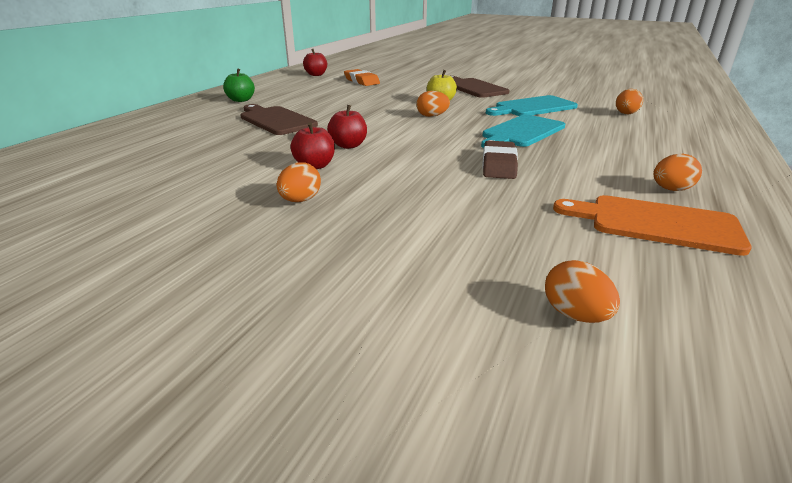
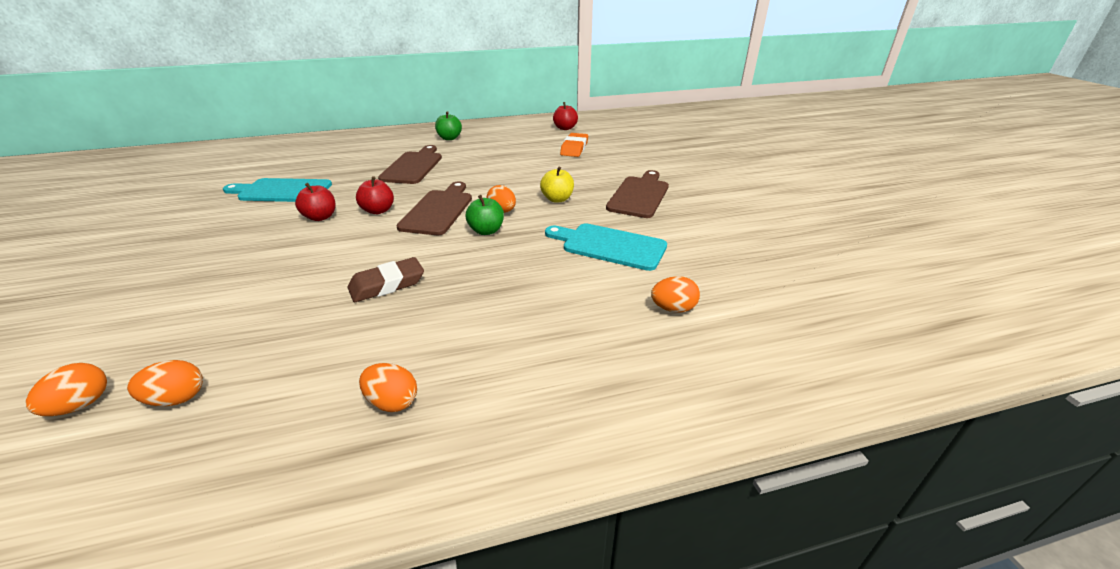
camera: 50 degrees right, 5 degrees up
orange egg [277,162,321,202] -> orange egg moved to [127,360,203,407]
turquoise cutting board [481,115,565,148] -> turquoise cutting board moved to [223,178,332,202]
orange cutting board [553,195,752,256] -> none
none -> brown cutting board [396,182,472,235]
none -> green apple [466,195,504,235]

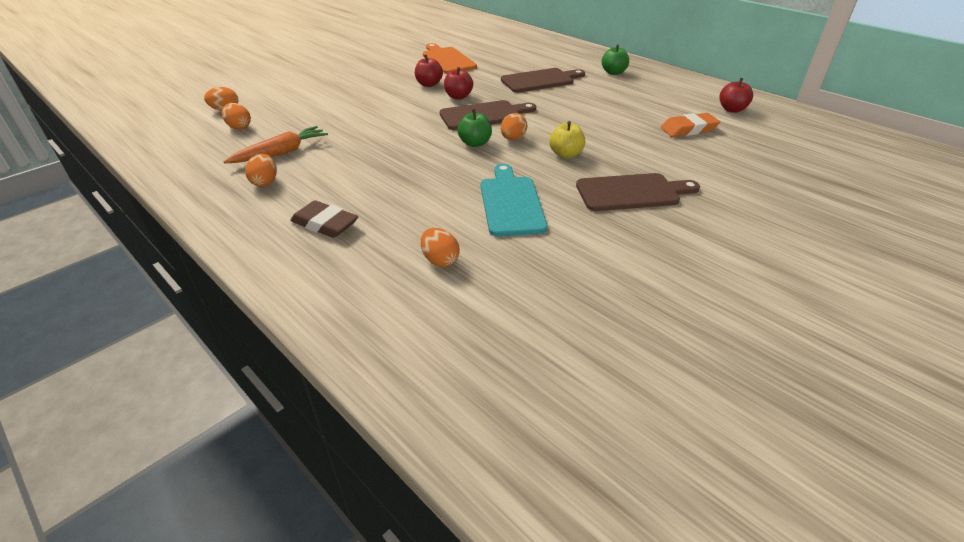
camera: 60 degrees right, 5 degrees up
turquoise cutting board [223,178,332,202] -> orange cutting board [423,43,477,74]
brown eraser [347,257,424,302] -> brown eraser moved to [290,200,358,238]
none -> orange carrot [224,126,328,163]

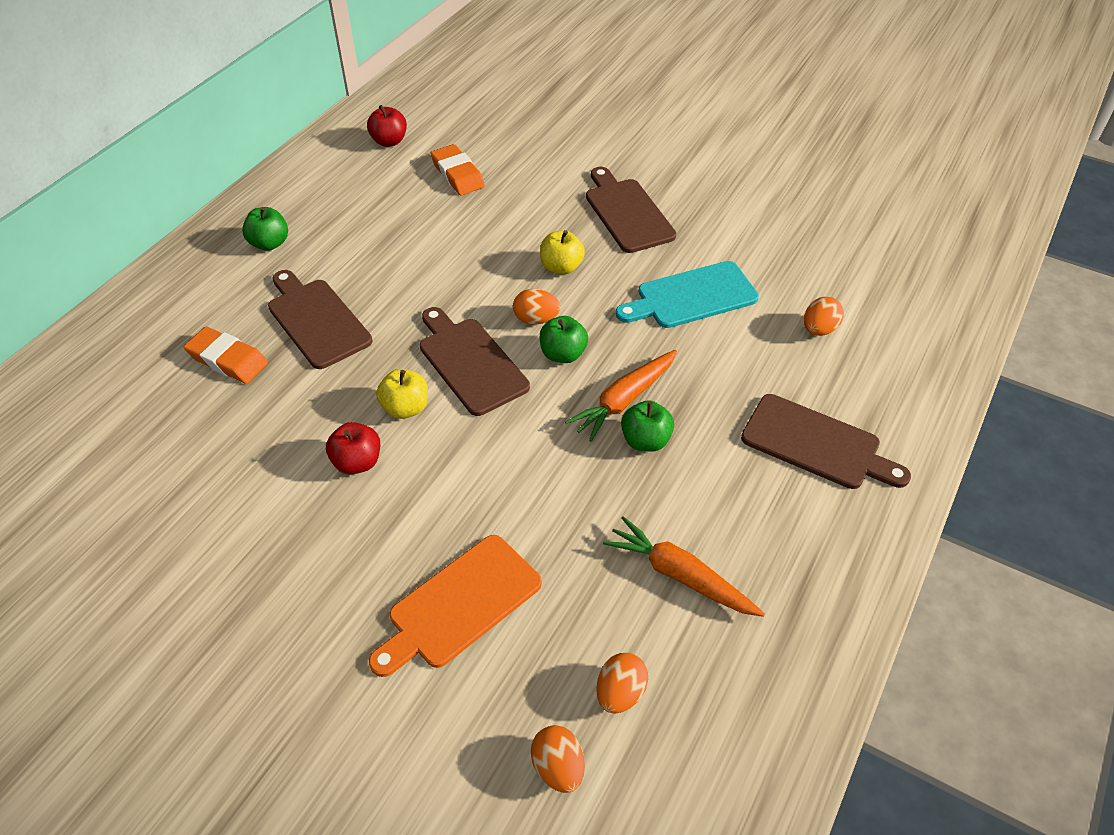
camera: 105 degrees left, 10 degrees up
orange egg [245,154,277,187] -> none
brown eraser [290,200,358,238] -> brown cutting board [741,394,911,489]
orange cutting board [423,43,477,74] -> orange cutting board moved to [369,535,542,677]
red apple [444,67,473,100] -> yellow apple [376,369,428,419]
none -> orange eraser [184,327,268,384]
none -> orange carrot [565,350,677,442]
none -> green apple [621,400,674,452]

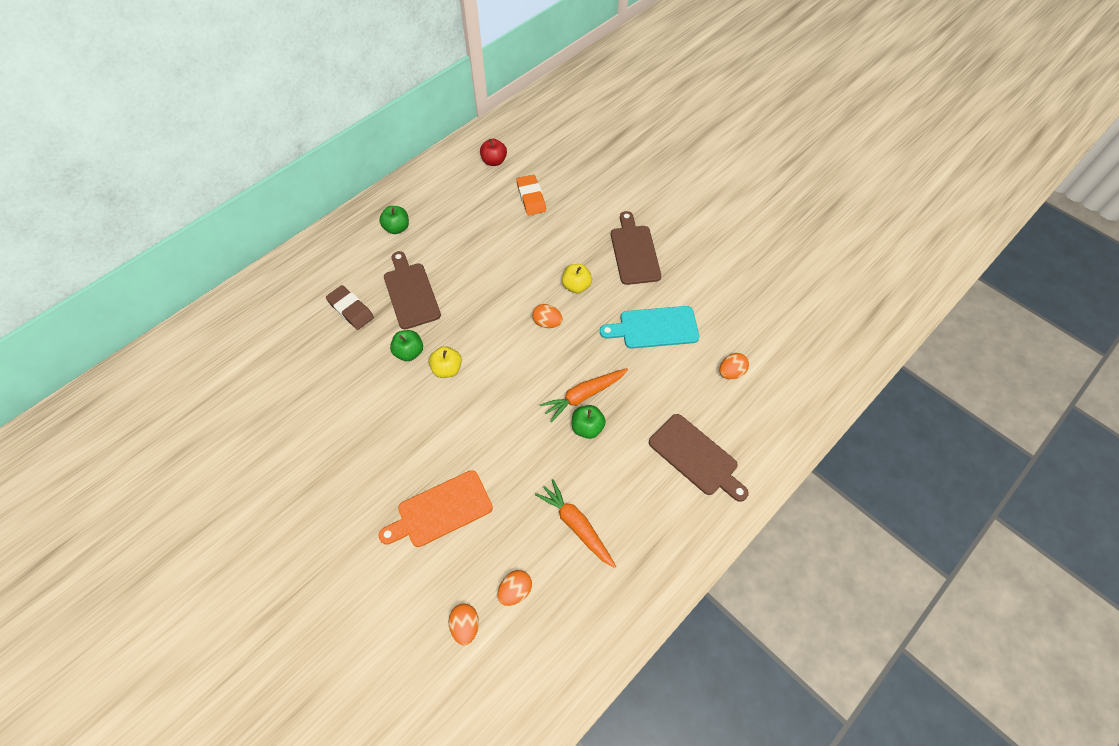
camera: 15 degrees right, 10 degrees up
orange eraser [184,327,268,384] -> brown eraser [326,285,374,330]
red apple [326,422,380,475] -> none
brown cutting board [420,307,530,416] -> none
green apple [540,316,588,363] -> green apple moved to [390,330,423,361]

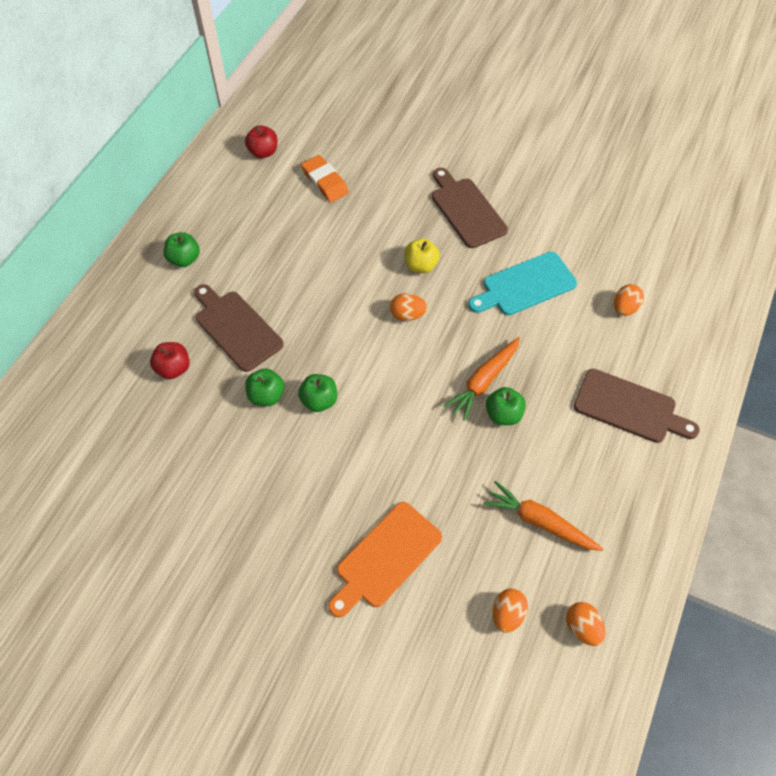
camera: 20 degrees left, 0 degrees up
brown eraser [326,285,374,330] -> red apple [150,342,190,379]
yellow apple [429,346,462,378] -> green apple [298,374,337,412]
orange egg [449,604,479,645] -> orange egg moved to [566,602,606,646]

